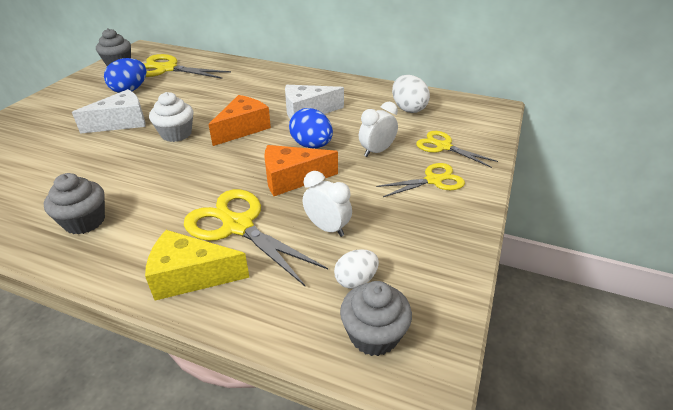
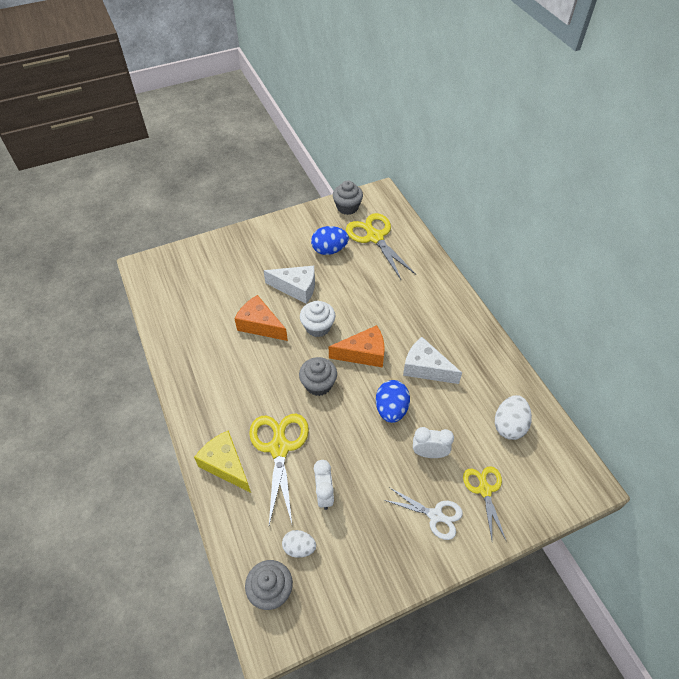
camera: 45 degrees right, 15 degrees up
grey cupcake [44,173,105,234] -> grey cupcake moved to [299,357,337,396]
orange cheese [264,145,338,196] -> orange cheese moved to [234,295,288,341]
yellow scissors [376,163,465,197] -> white scissors [384,487,463,540]

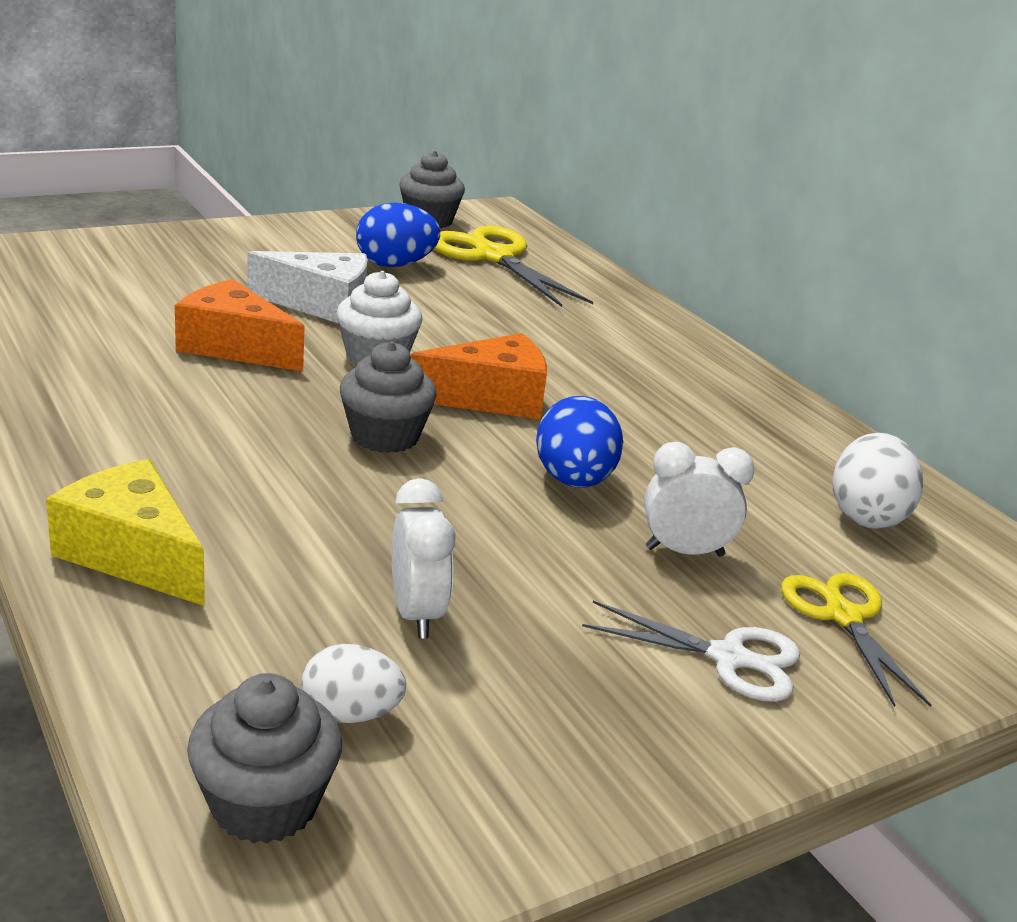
camera: 10 degrees left, 25 degrees down
yellow scissors [249,414,309,525] -> none
white cheese [403,337,462,384] -> none

